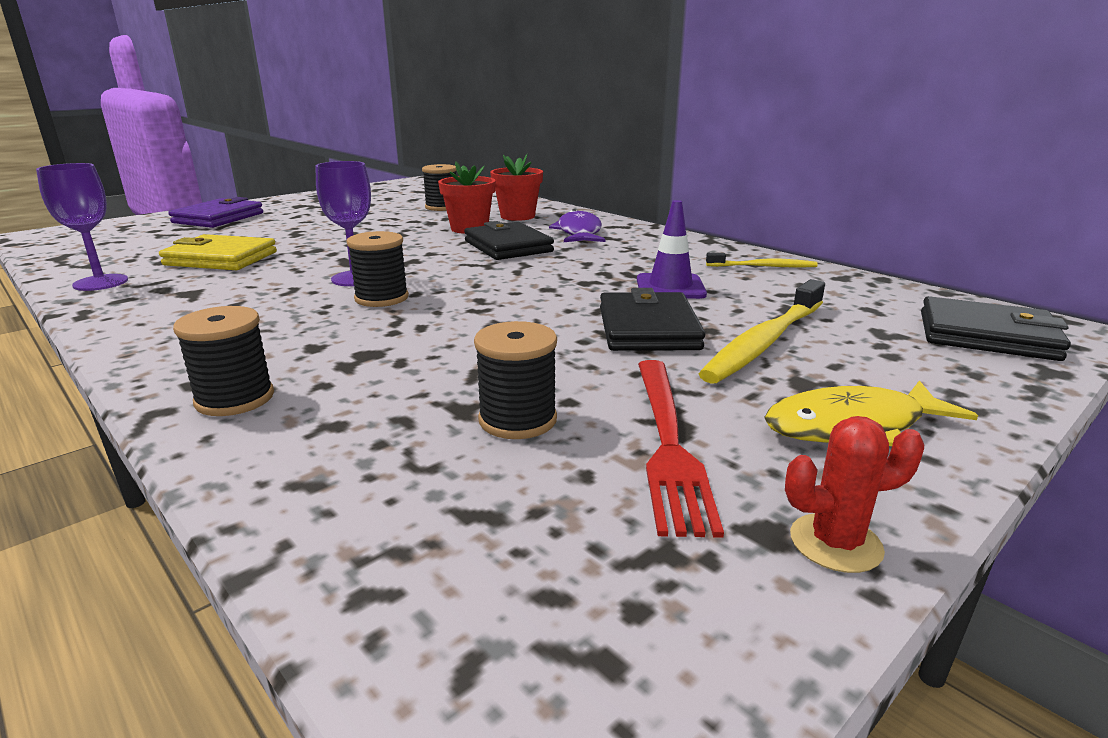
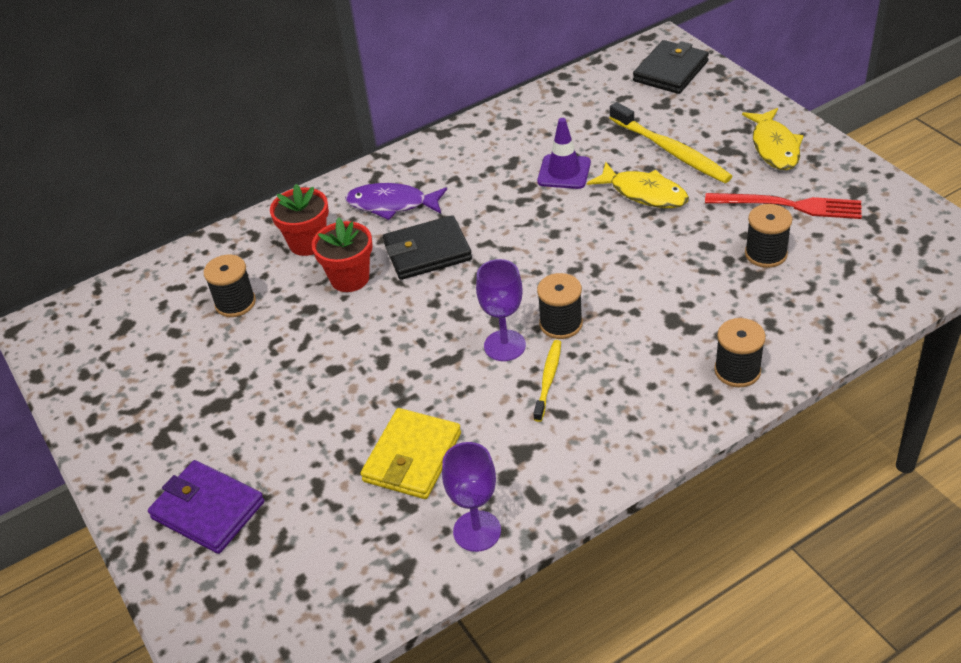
camera: 75 degrees left, 20 degrees up
black wallet [600,288,705,351] -> yellow fish [587,162,689,208]
yellow toothbrush [706,253,818,268] -> yellow toothbrush moved to [533,340,561,422]
red cactus [785,416,924,573] -> none

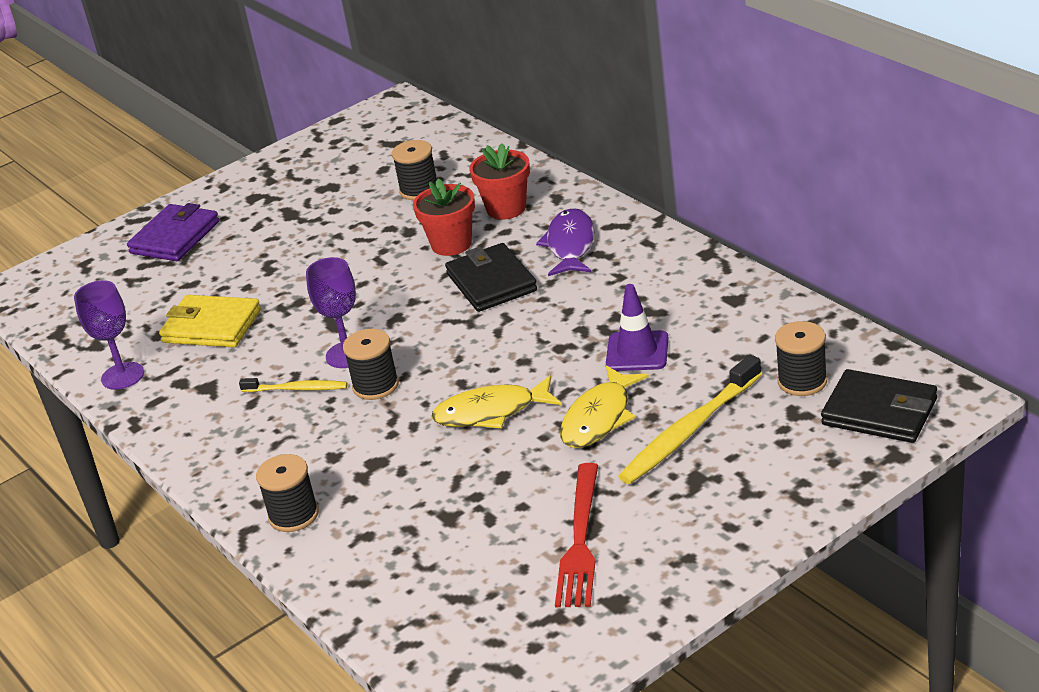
camera: 85 degrees right, 10 degrees down
yellow fish [742,108,804,170] -> yellow fish moved to [431,375,562,428]
black spool [745,204,792,268] -> black spool moved to [775,321,827,396]

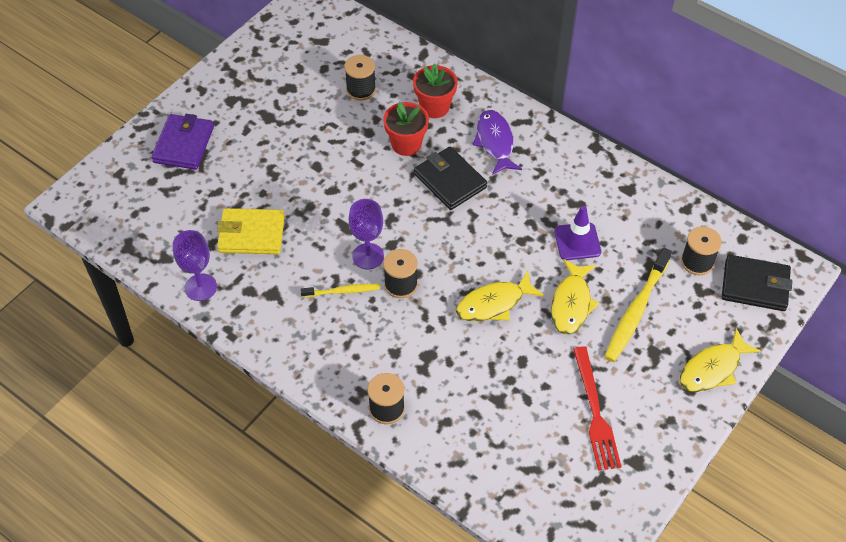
camera: 20 degrees left, 20 degrees up
none -> yellow fish [680,328,761,392]

